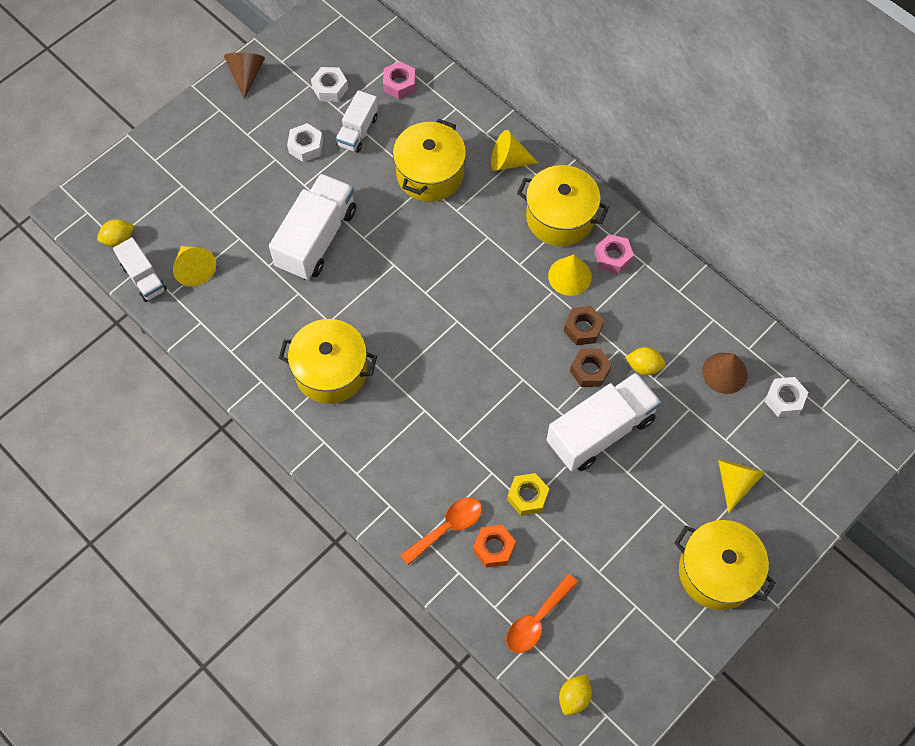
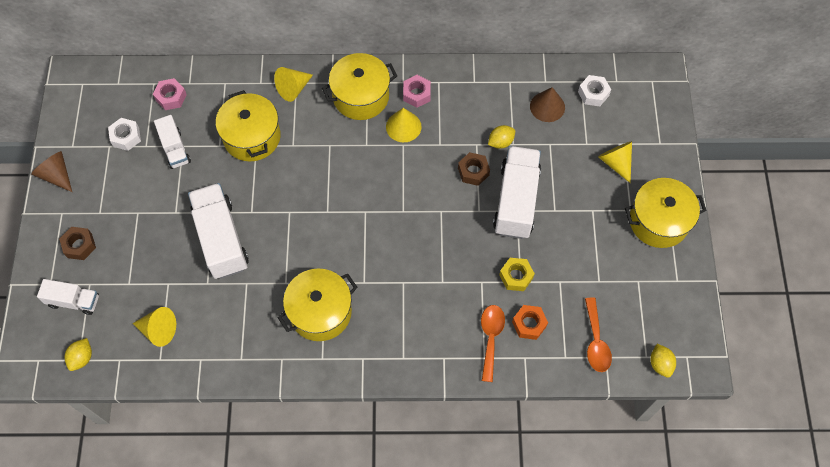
camera: 45 degrees left, 0 degrees up
white truck [113,237,167,302] -> white truck moved to [37,279,99,315]
white nut [287,123,323,162] -> none
brown nut [564,306,604,345] -> brown nut moved to [59,227,96,260]

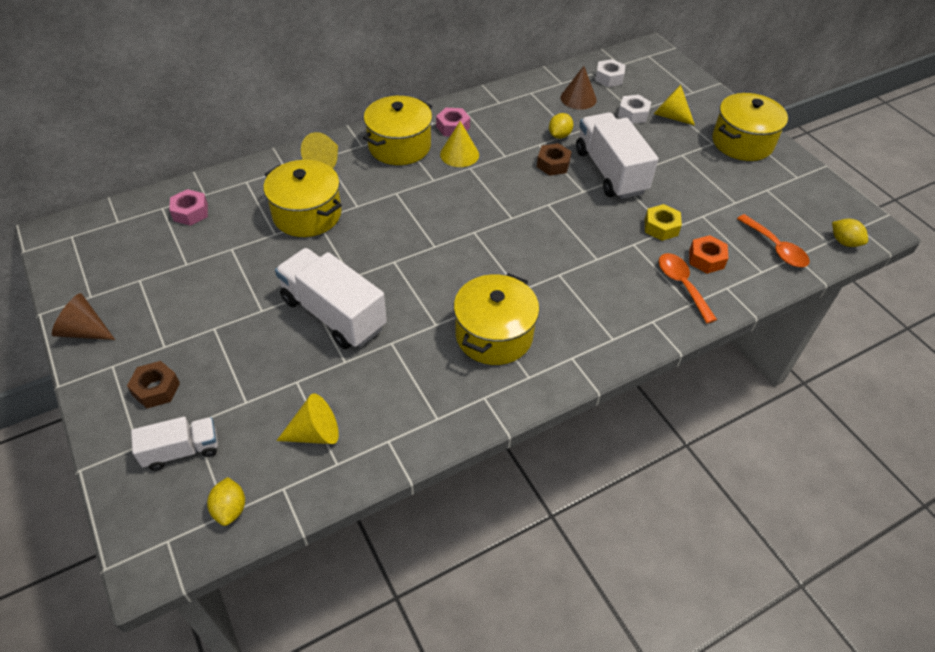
camera: 30 degrees left, 15 degrees down
white nut [108,118,141,151] -> white nut moved to [618,95,651,124]
white truck [154,115,191,169] -> none

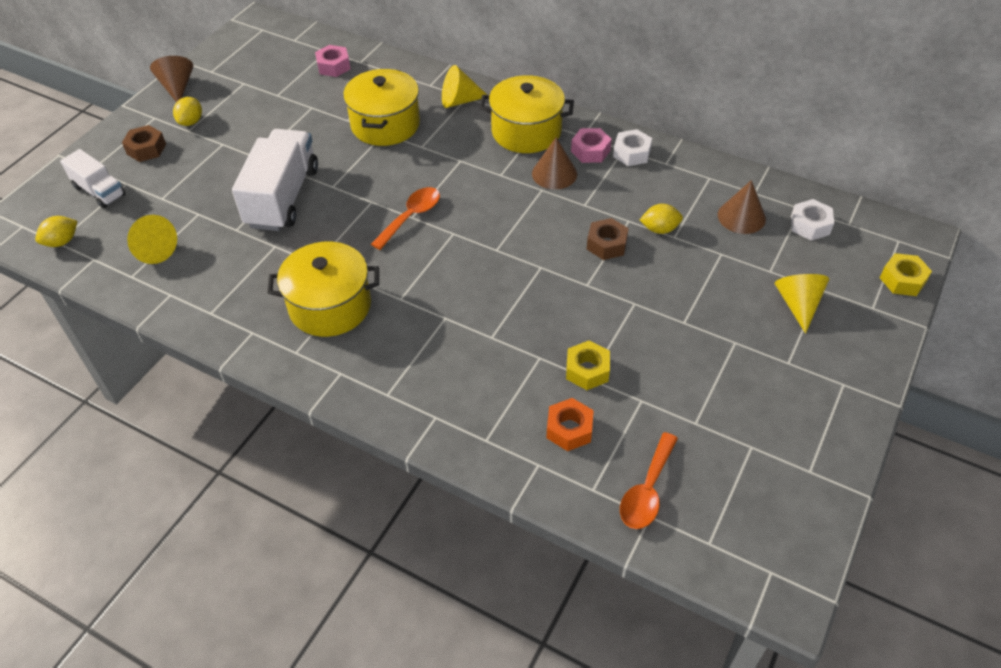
camera: 60 degrees right, 0 degrees up
yellow cone [440,121,479,167] -> brown cone [532,137,577,189]
white truck [576,112,658,199] -> none
white nut [618,95,651,124] -> white nut moved to [613,129,652,166]
orange spoon [659,253,717,324] -> orange spoon moved to [371,187,440,250]
yellow pot [712,93,788,161] -> none
yellow lemon [832,219,868,247] -> yellow lemon moved to [173,97,202,126]
none -> yellow nut [880,253,932,296]

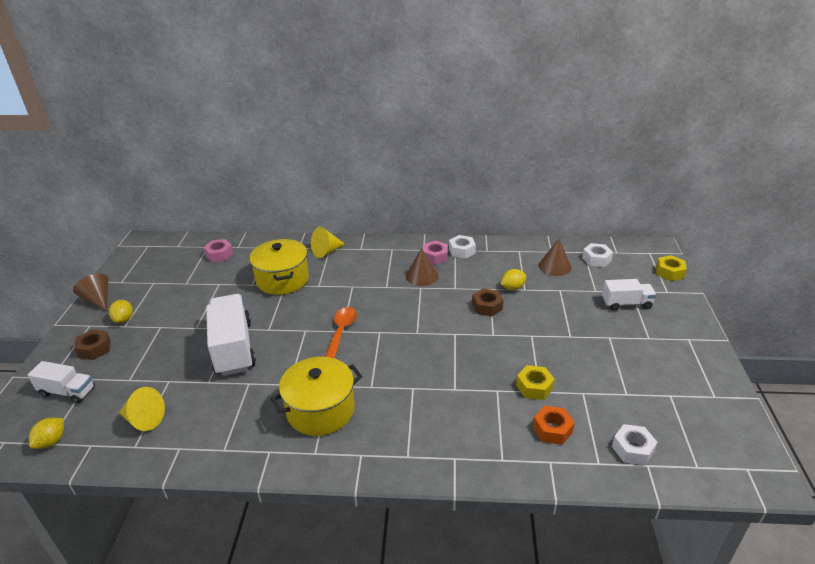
camera: 25 degrees left, 15 degrees down
yellow pot [480,75,574,153] -> none
orange spoon [620,432,678,529] -> white nut [612,424,657,465]
yellow cone [775,274,829,334] -> white truck [602,279,656,311]

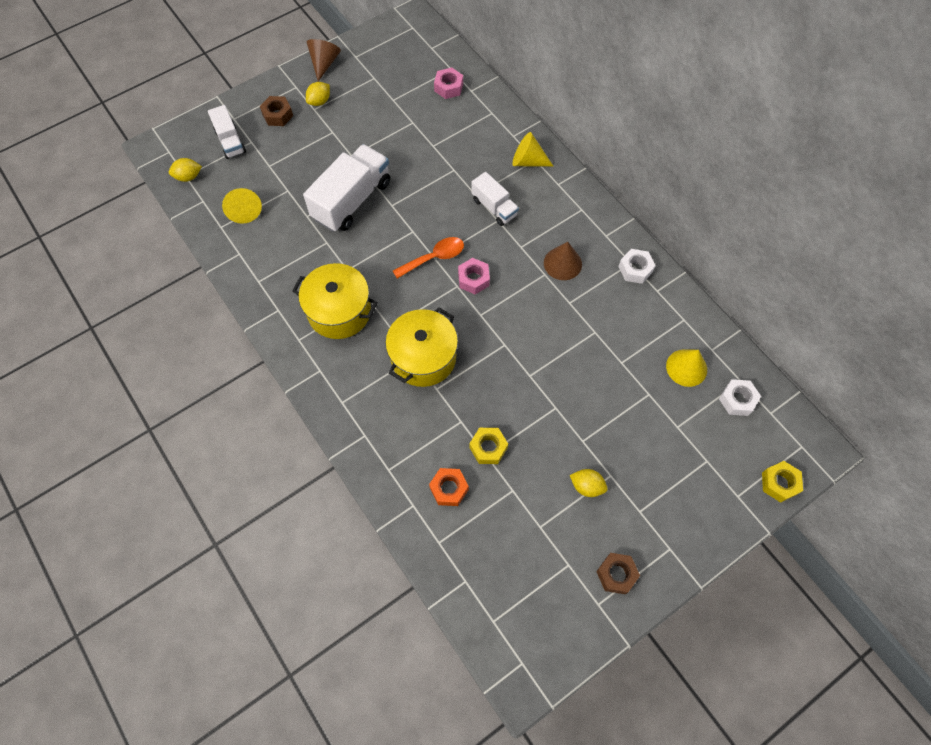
camera: 50 degrees right, 30 degrees up
yellow pot [250,239,309,295] -> yellow pot moved to [386,307,458,387]
pink nut [423,241,448,265] -> pink nut moved to [458,258,490,294]
brown nut [472,288,503,317] -> brown nut moved to [596,553,640,594]
yellow lemon [501,269,526,290] -> yellow lemon moved to [570,469,608,497]
brown cone [539,239,572,276] -> yellow cone [666,349,707,387]
white truck [602,279,656,311] -> white truck moved to [471,172,519,226]
white nut [612,424,657,465] -> none

